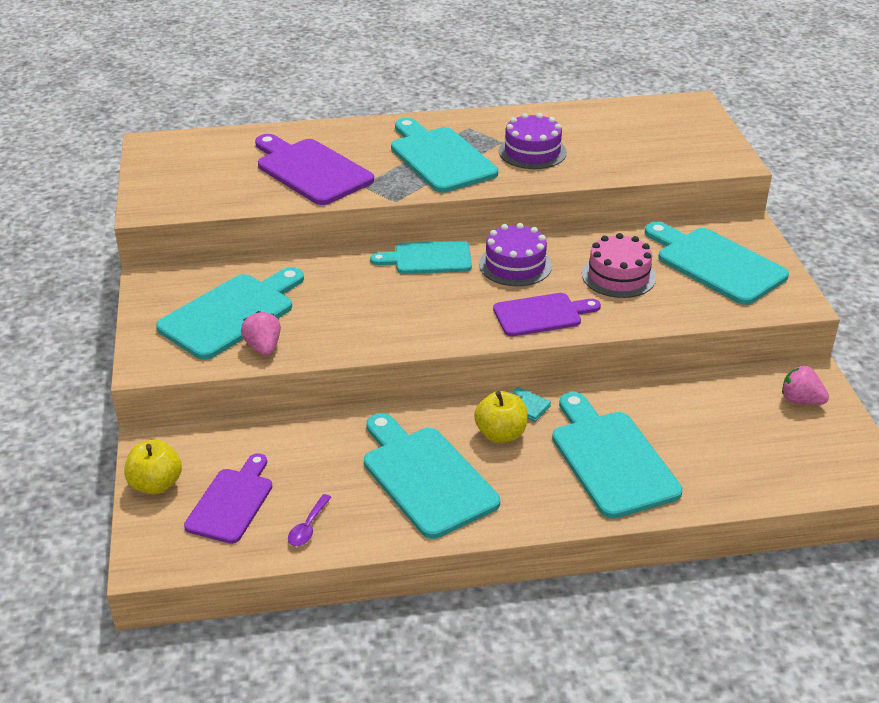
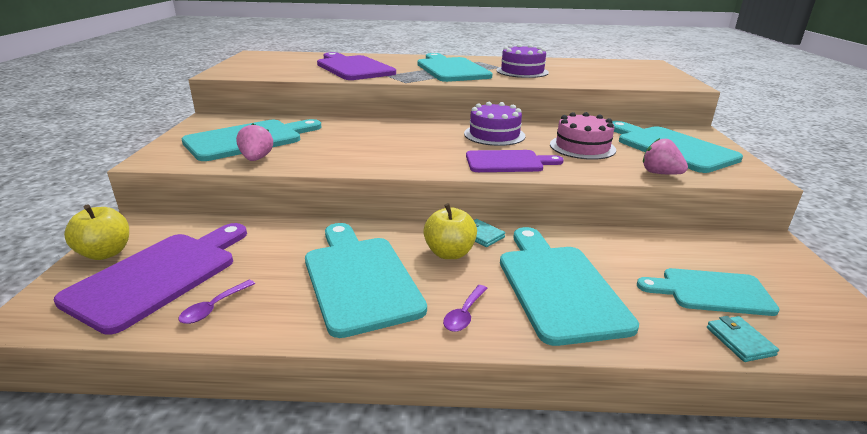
camera: 10 degrees right, 10 degrees down
purple cutting board [184,453,273,544] -> purple cutting board [54,223,247,335], size x1.52
turquoise cutting board [370,241,472,274] -> turquoise cutting board moved to [637,268,780,316]
pink strawberry [782,366,829,405] -> pink strawberry moved to [643,138,688,175]
none -> purple spoon [443,285,487,332]
none -> turquoise wallet [707,316,779,362]

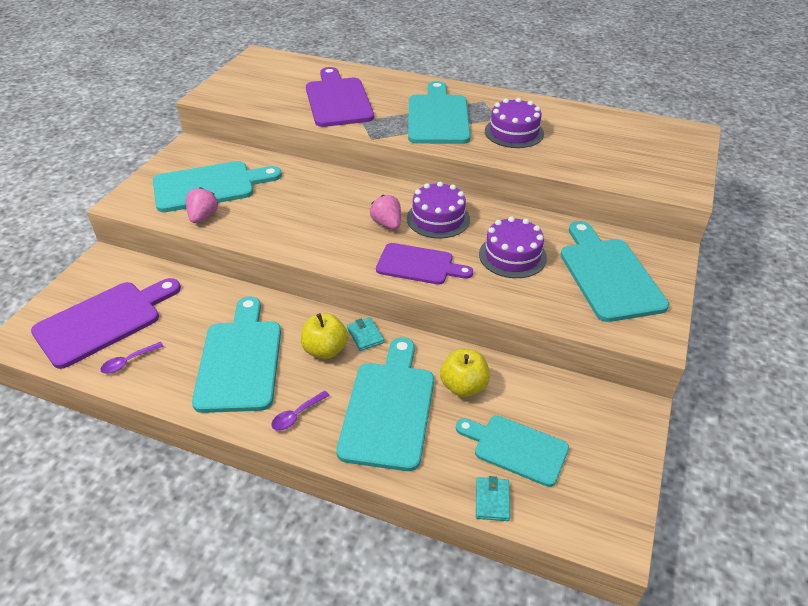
camera: 20 degrees right, 15 degrees up
yellow apple [64,204,129,260] -> yellow apple moved to [440,349,490,397]
pink cake [550,112,616,160] -> purple cake [479,216,547,278]
pink strawberry [643,138,688,175] -> pink strawberry moved to [370,195,401,230]

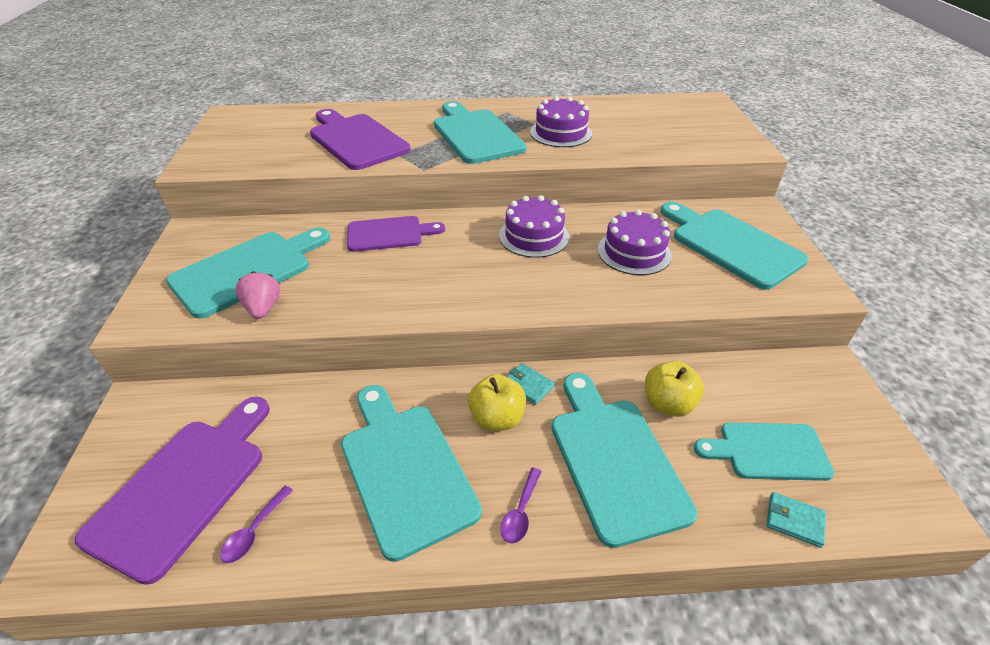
camera: 25 degrees left, 0 degrees up
pink strawberry [370,195,401,230] -> none
purple cutting board [376,243,473,285] -> purple cutting board moved to [347,216,445,252]
turquoise wallet [476,476,510,521] -> turquoise wallet turned 45 degrees counterclockwise [766,492,826,548]

